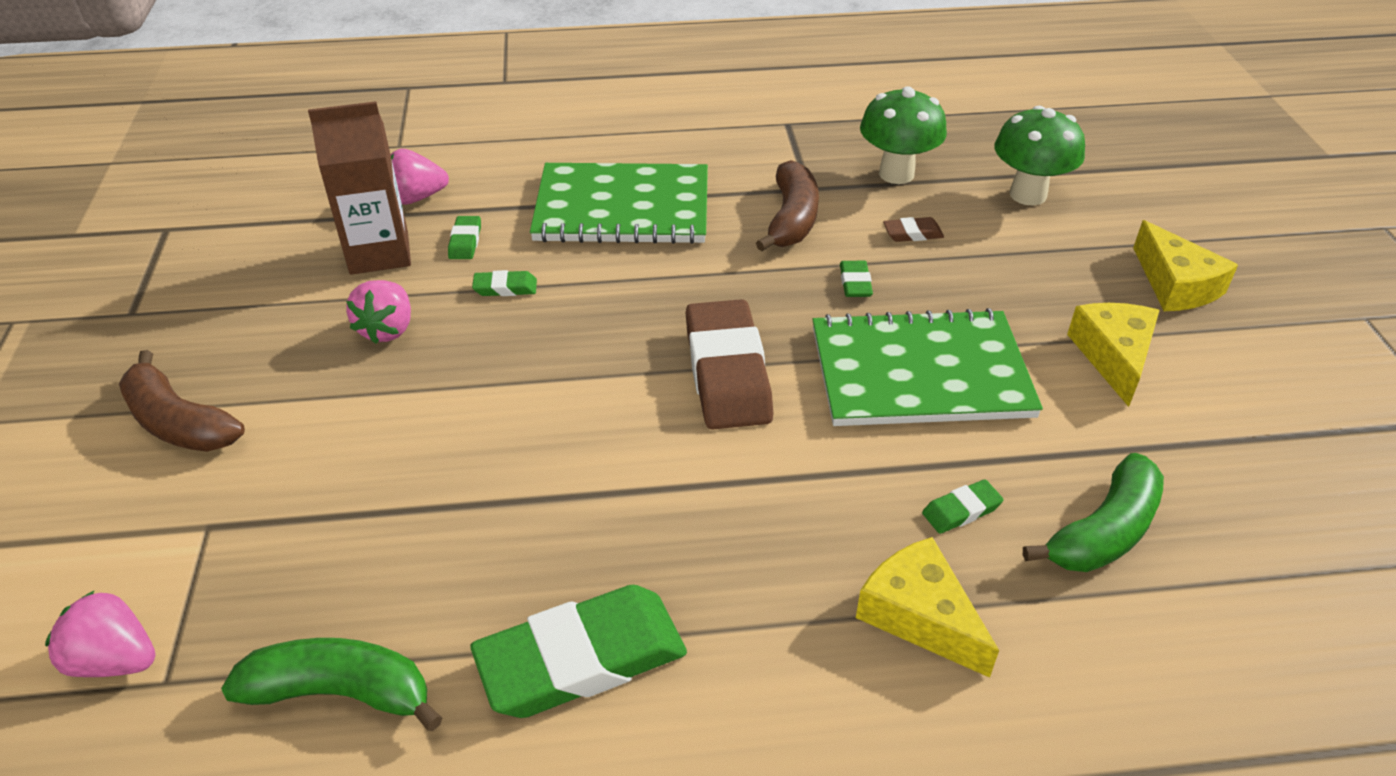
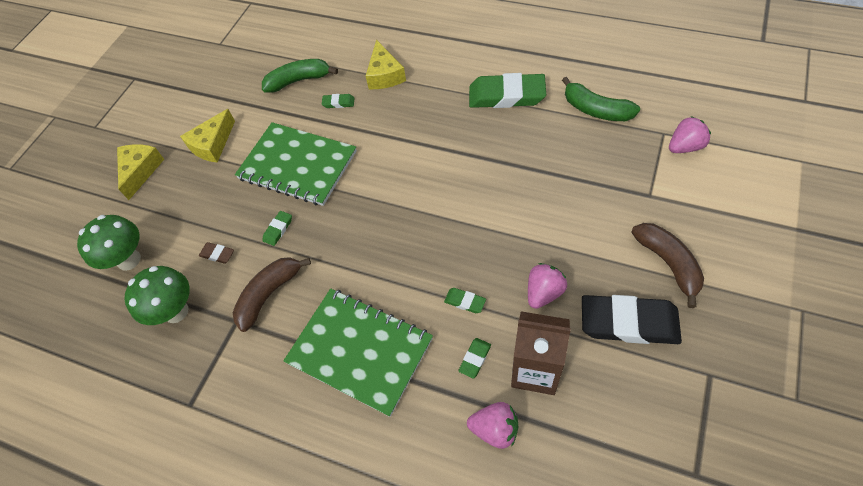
camera: 145 degrees left, 15 degrees up
pink strawberry [45,590,155,677] -> pink strawberry turned 75 degrees counterclockwise [669,116,711,153]
brown eraser [686,299,773,430] -> none
none -> black eraser [582,295,682,344]

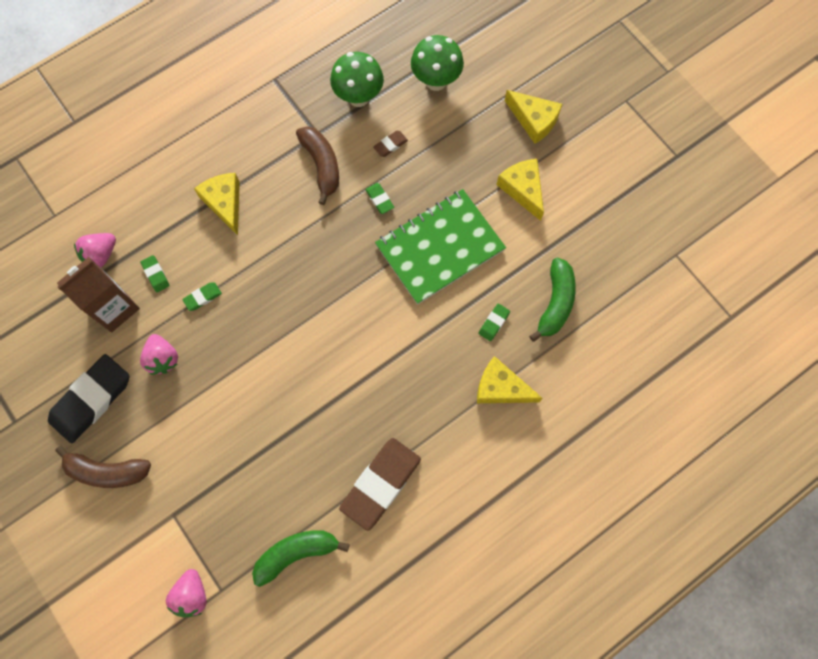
camera: 115 degrees right, 15 degrees up
green notebook [283,289,433,417] -> yellow cheese [194,173,240,235]
green eraser [469,73,546,108] -> brown eraser [339,438,421,531]

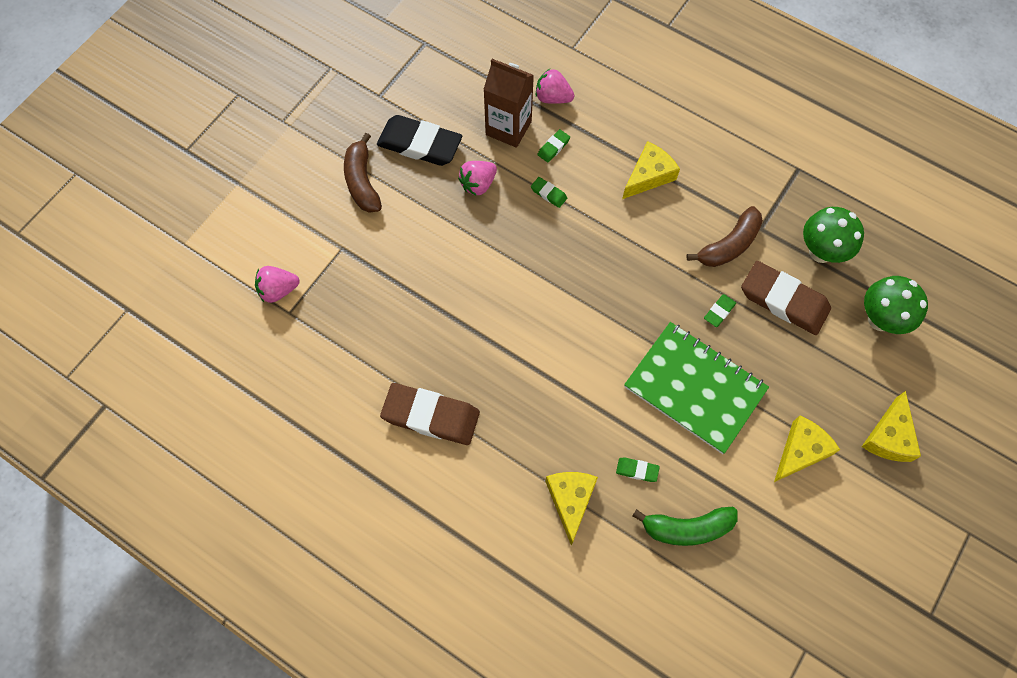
camera: 70 degrees right, 5 degrees down
green banana [252,530,350,587] -> none
brown eraser [373,131,408,157] -> brown eraser [741,261,831,335], size x2.32

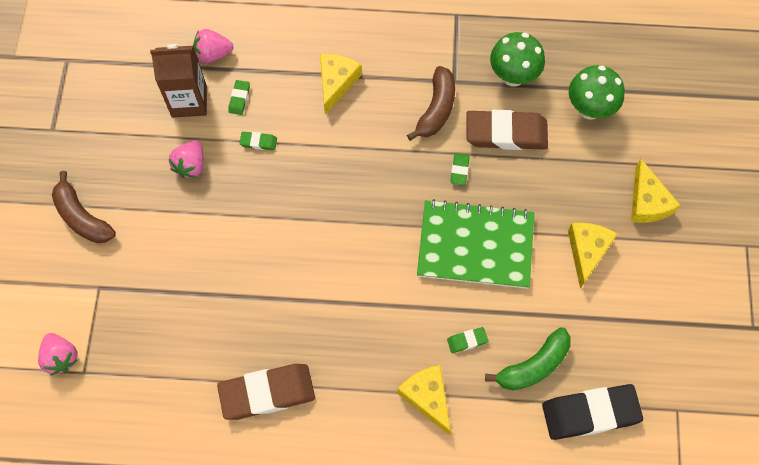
camera: 30 degrees left, 0 degrees up
pink strawberry [255,266,300,303] -> pink strawberry turned 75 degrees counterclockwise [38,333,78,375]
black eraser [377,115,462,166] -> black eraser moved to [542,384,643,440]

